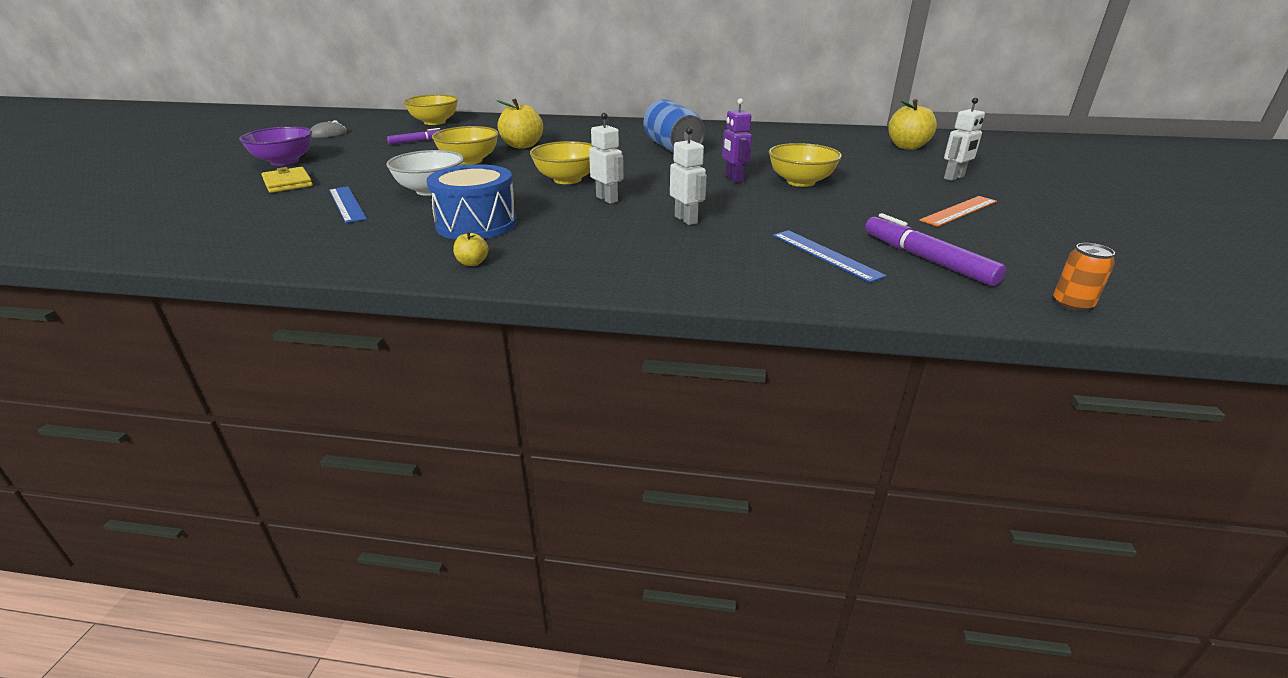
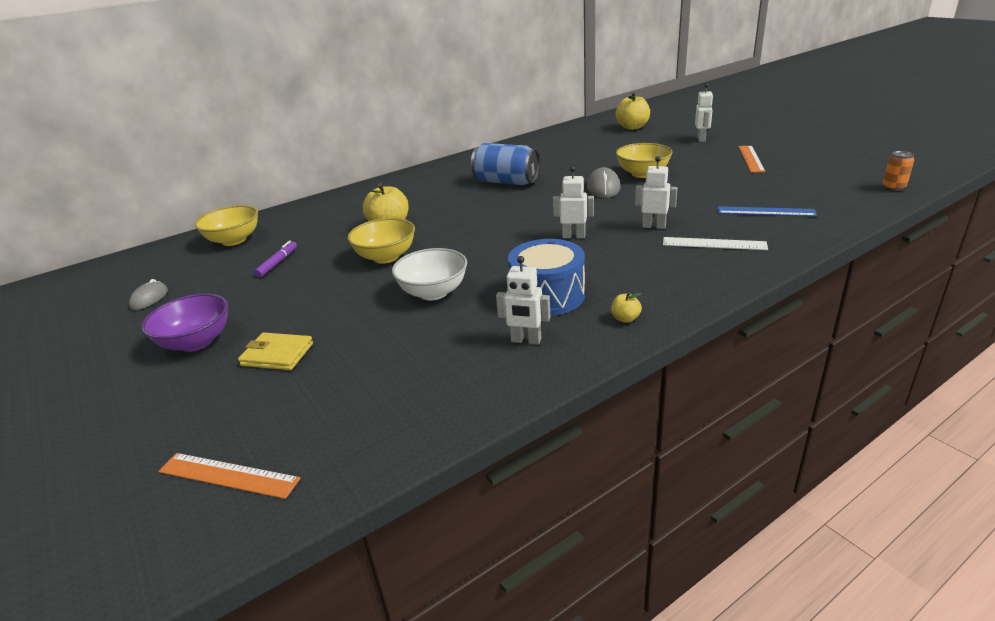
camera: 40 degrees left, 0 degrees up
blue ruler [329,186,367,223] -> none
yellow bowl [530,141,594,184] -> none
purple robot [722,98,752,183] -> grey mouse [587,167,620,198]
purple marker [865,213,1006,286] -> none
none -> orange ruler [158,453,301,499]
none -> white robot [496,256,550,344]
none -> white ruler [663,237,768,250]

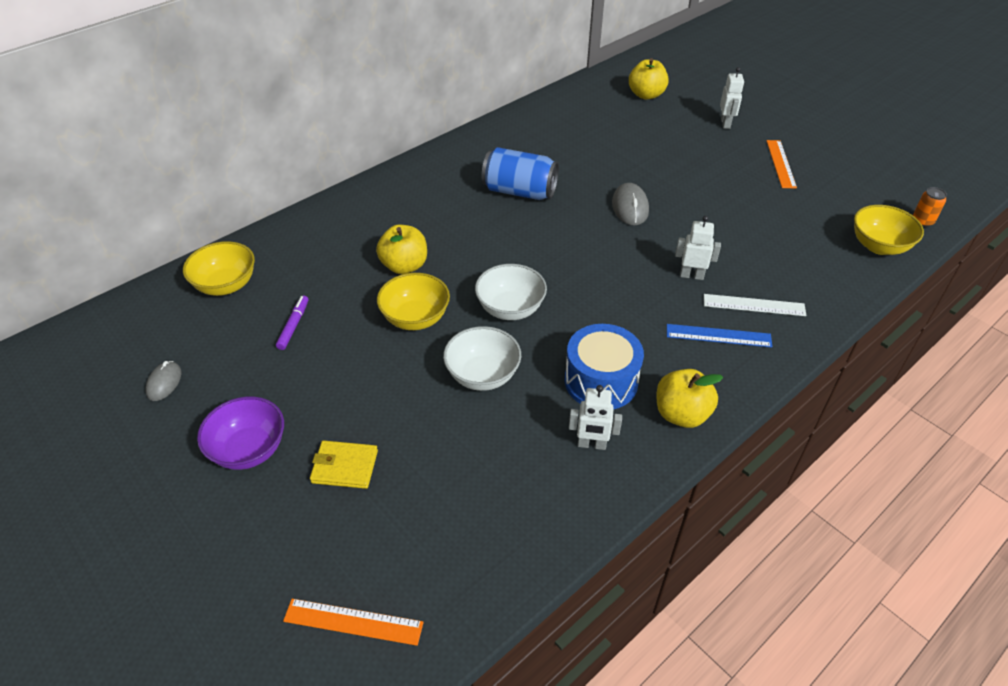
camera: 10 degrees left, 15 degrees up
white robot [553,166,594,238] -> none
yellow apple [611,293,642,323] -> yellow apple [657,369,723,428], size x2.09
yellow bowl [616,143,673,178] -> yellow bowl moved to [854,205,924,255]
blue ruler [718,206,817,217] -> blue ruler moved to [667,324,772,347]
none -> white bowl [475,264,547,320]

